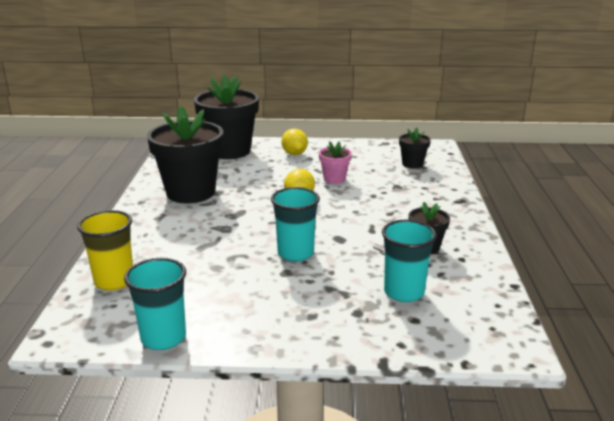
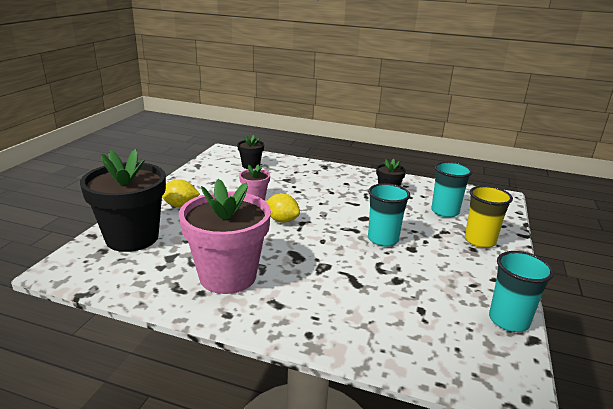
camera: 75 degrees left, 0 degrees up
yellow cup [77,210,133,291] -> yellow cup moved to [465,186,513,248]
black flower pot [147,106,223,203] -> pink flower pot [179,179,271,294]

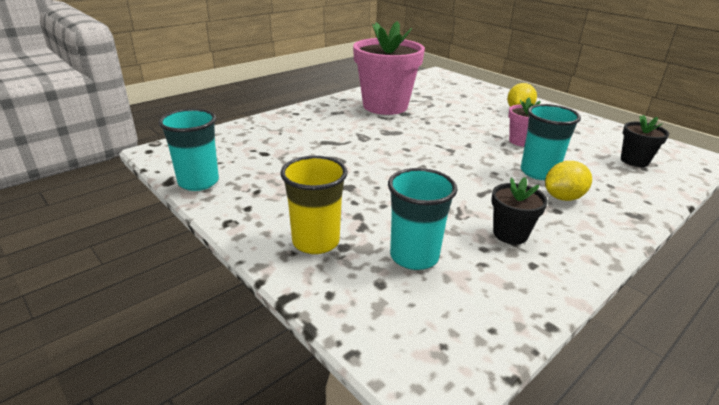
camera: 120 degrees right, 5 degrees up
black flower pot [80,149,166,252] -> none
yellow lemon [266,193,300,223] -> yellow lemon moved to [545,161,592,201]
turquoise cup [368,183,410,247] -> turquoise cup moved to [521,104,581,180]

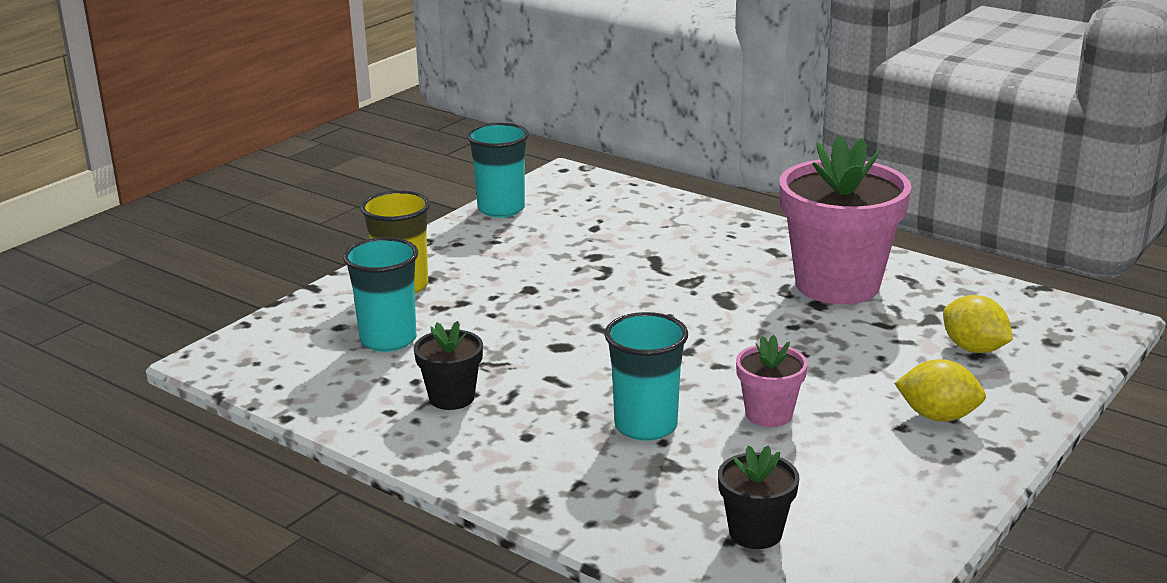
camera: 80 degrees right, 5 degrees down
yellow lemon [545,161,592,201] -> yellow lemon moved to [943,295,1013,353]

